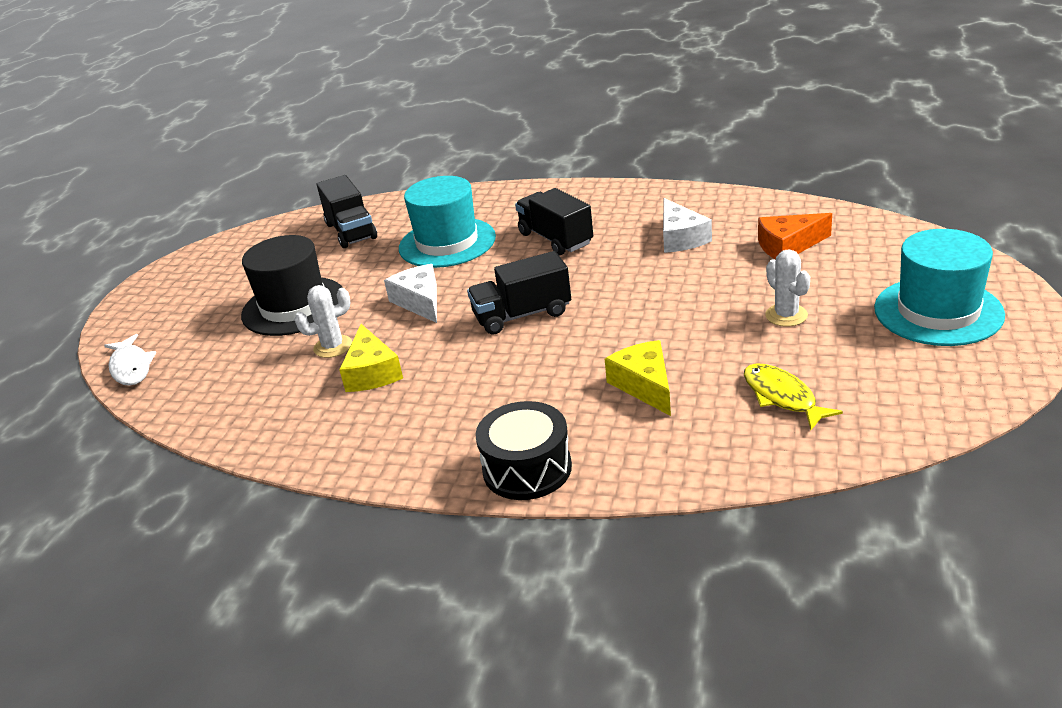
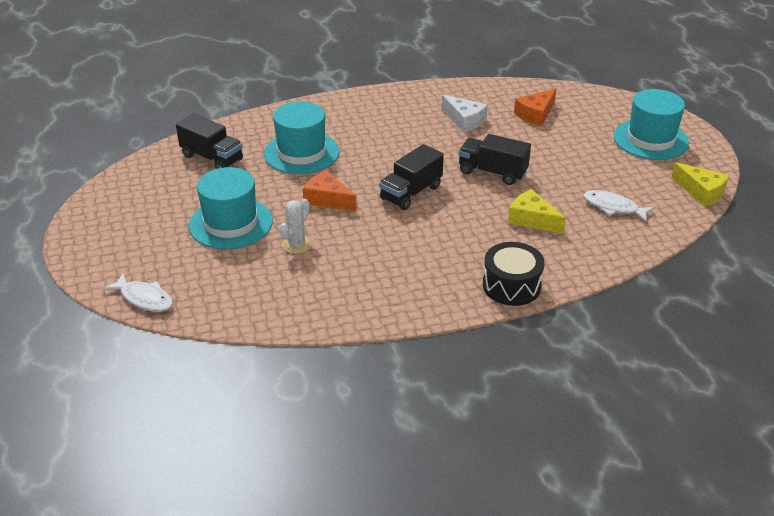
camera: 35 degrees left, 5 degrees up
black hat [241,235,343,336] -> turquoise hat [189,167,273,249]
yellow cheese [339,324,403,392] -> yellow cheese moved to [671,162,729,207]
white cheese [384,264,437,323] -> orange cheese [303,170,357,211]
black truck [515,188,593,255] -> black truck moved to [458,134,531,185]
yellow fish [744,363,843,430] -> white fish [584,190,654,222]
white cactus [765,249,810,327] -> none

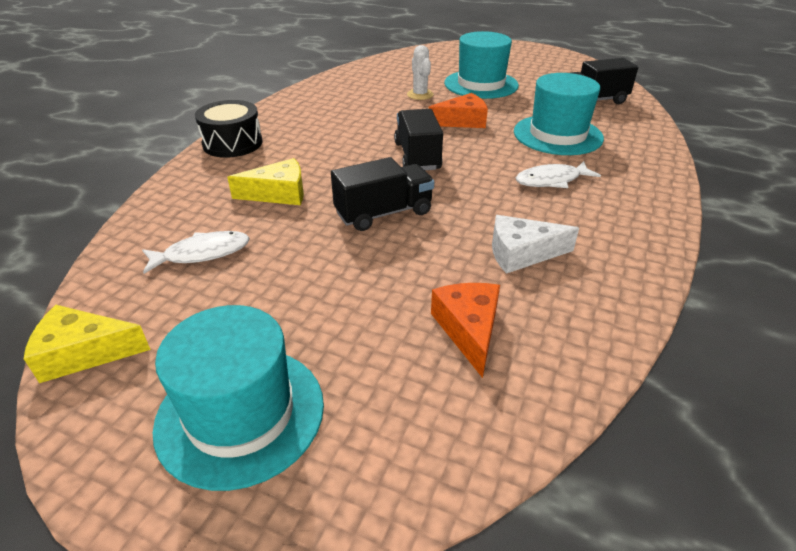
camera: 130 degrees right, 0 degrees up
white fish [103,273,173,312] -> white fish moved to [516,161,601,188]

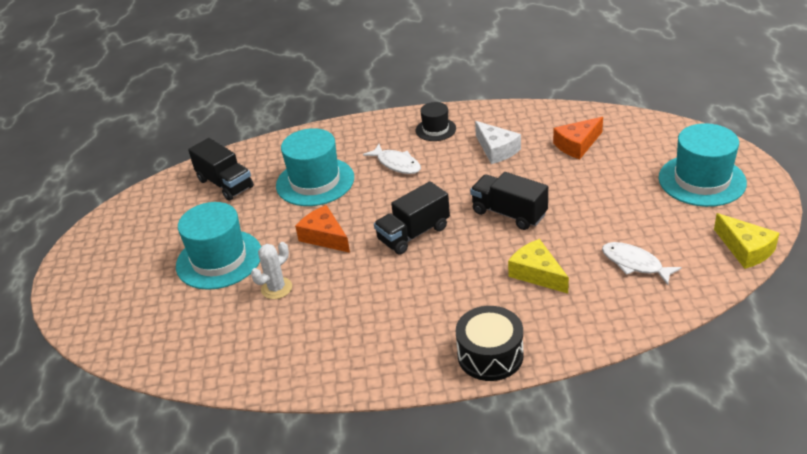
camera: 115 degrees left, 0 degrees up
none -> black hat [416,102,456,141]

